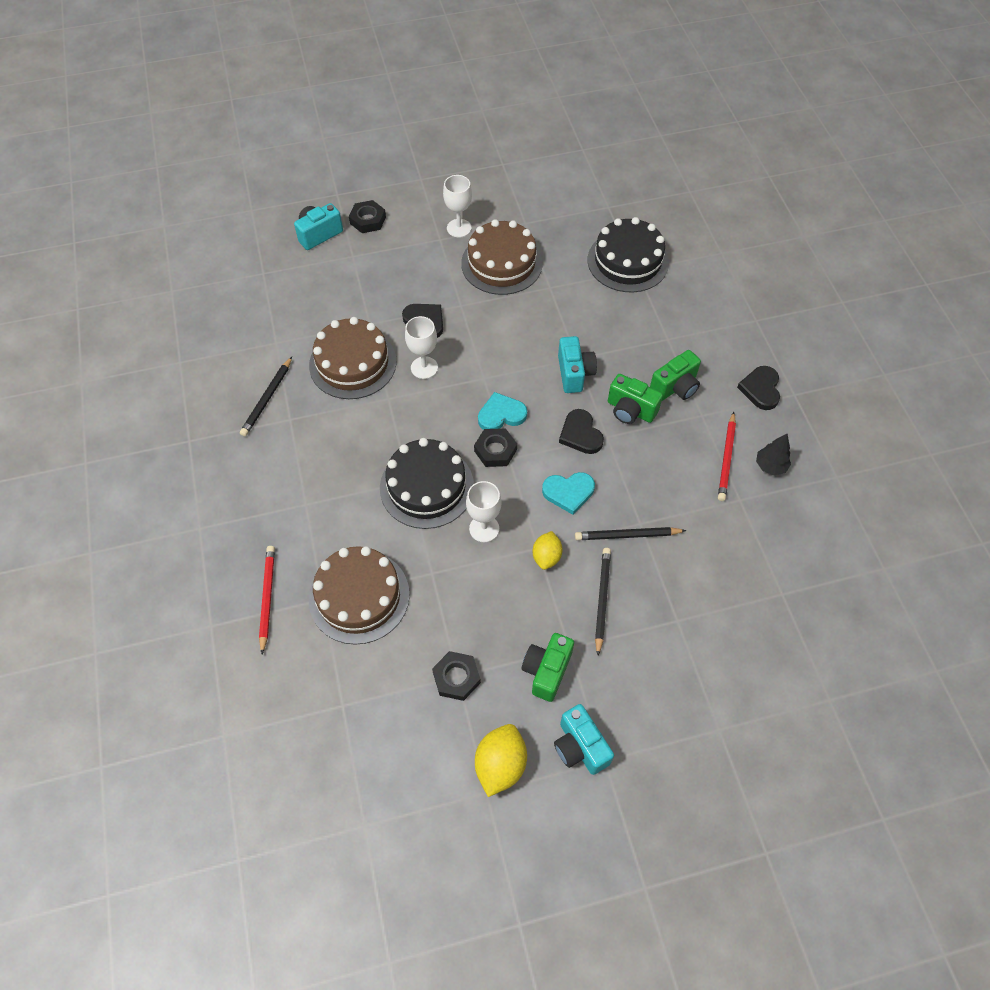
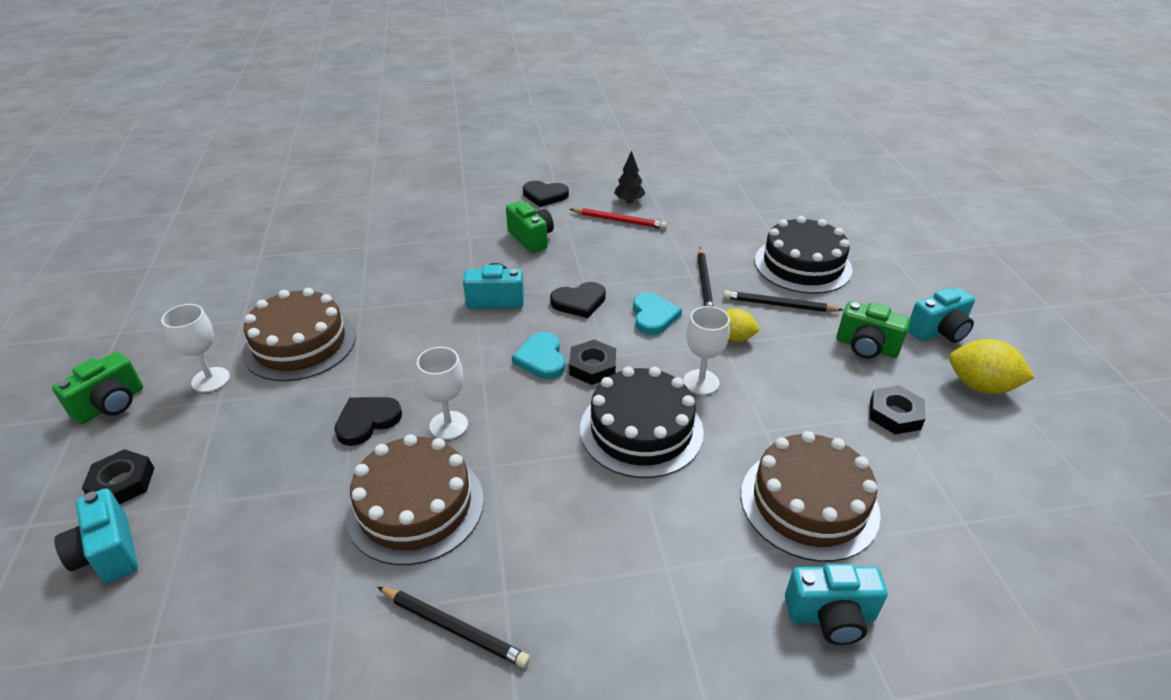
camera: 85 degrees left, 20 degrees down
red pencil [259,546,275,654] -> turquoise camera [785,564,888,645]
black cake [588,217,669,292] -> black cake moved to [755,216,853,294]
green camera [608,374,663,424] -> green camera moved to [52,352,143,424]

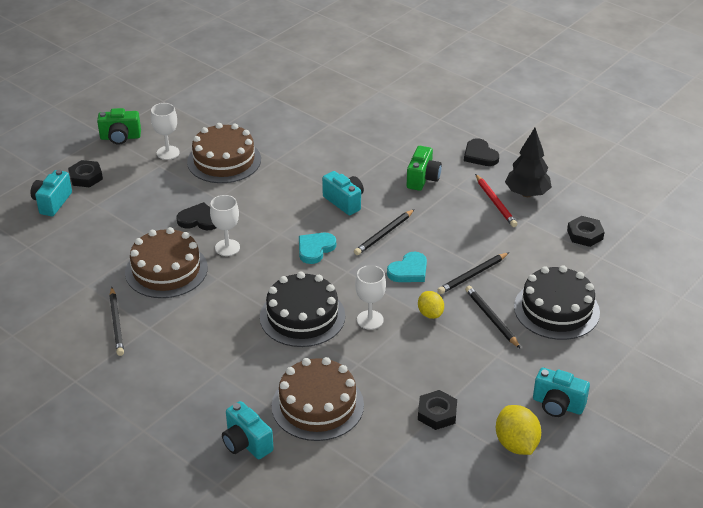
camera: 50 degrees right, 0 degrees up
black heart [550,282,606,318] -> black pencil [354,209,415,255]
black nut [569,340,616,385] -> black nut moved to [567,216,604,247]
black tree [614,151,645,203] -> black tree [505,128,552,197], size x1.65
green camera [837,301,910,358] -> none

